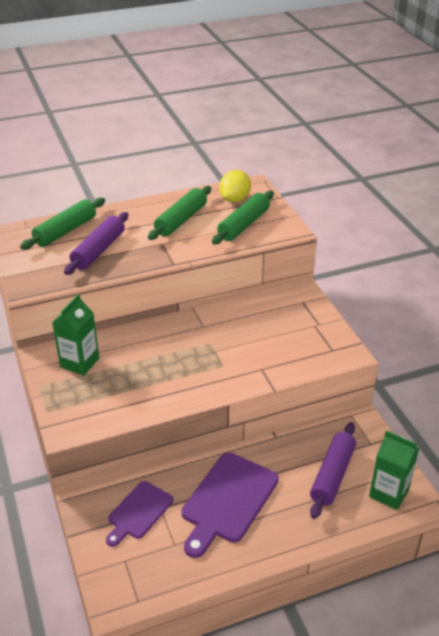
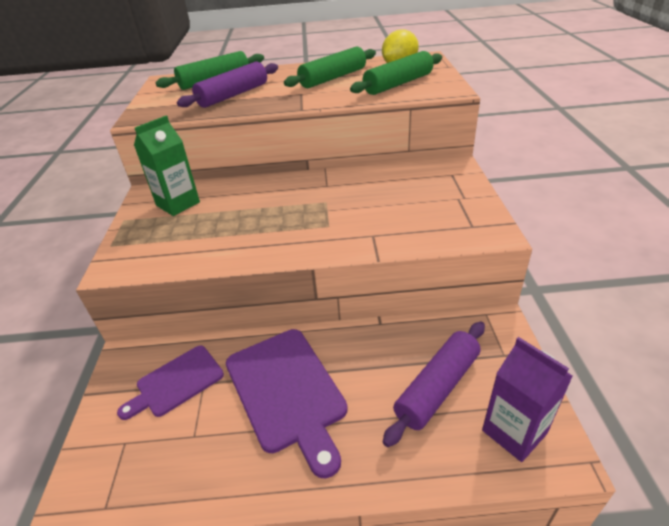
camera: 20 degrees right, 0 degrees up
purple cutting board [182,452,279,558] -> purple cutting board turned 75 degrees counterclockwise [226,329,348,478]
green carton [369,430,419,510] -> purple carton [482,337,573,462]

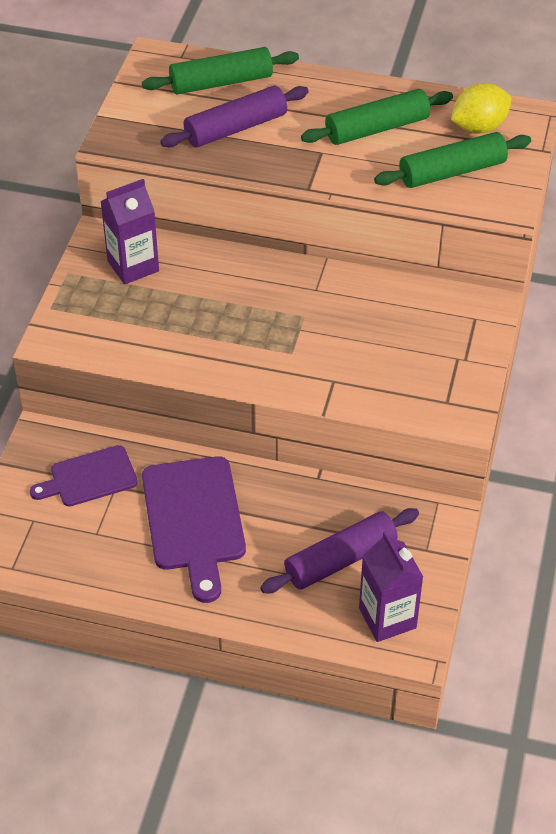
camera: 15 degrees right, 10 degrees up
green carton [134,116,200,216] -> purple carton [100,179,159,285]

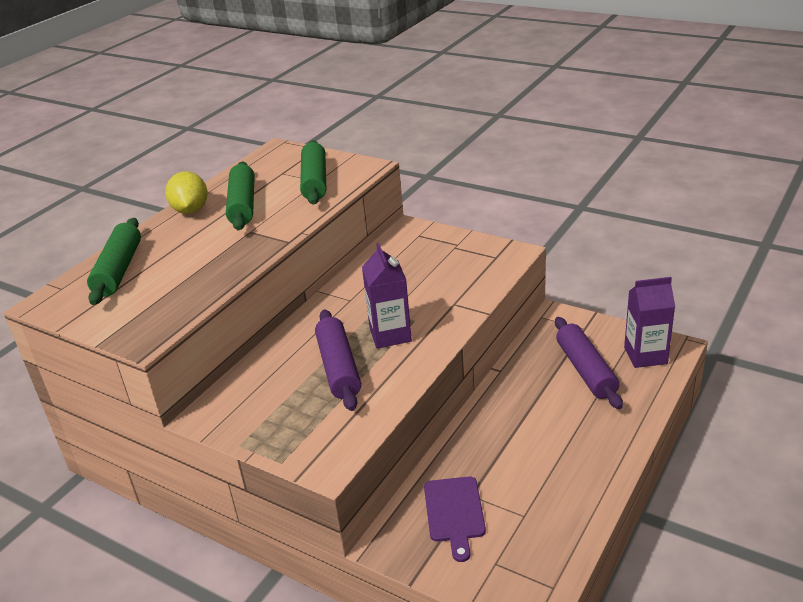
camera: 70 degrees left, 15 degrees down
purple carton [100,179,159,285] -> purple carton moved to [362,243,412,349]
purple cutting board [142,456,246,603] -> none
purple rolling pin [160,86,309,147] -> purple rolling pin moved to [315,310,361,411]
yellow lemon [451,83,511,134] -> yellow lemon moved to [165,171,208,214]

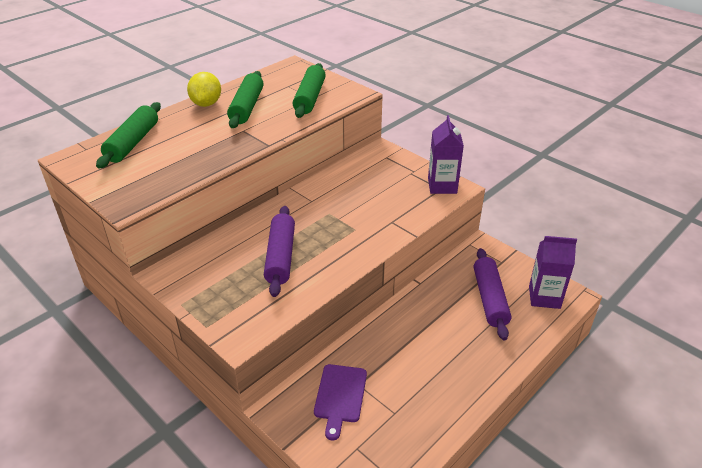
camera: 10 degrees right, 5 degrees up
purple carton [362,243,412,349] -> purple carton moved to [428,115,464,194]

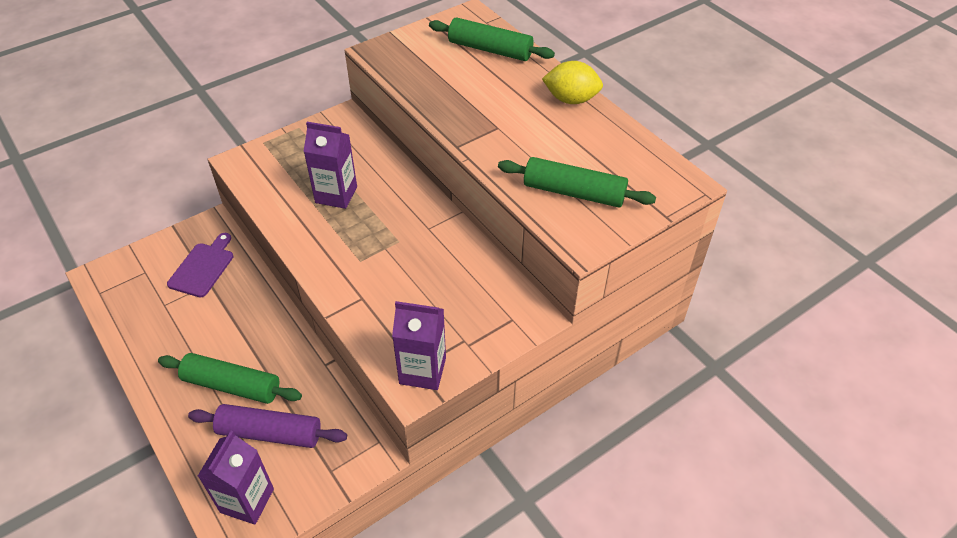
camera: 100 degrees right, 10 degrees up
green rolling pin [227,71,264,128] -> green rolling pin moved to [158,353,302,404]
purple rolling pin [264,206,295,297] -> purple carton [304,122,357,209]
purple cutting board [314,364,367,440] -> purple cutting board turned 90 degrees clockwise [167,233,233,297]

